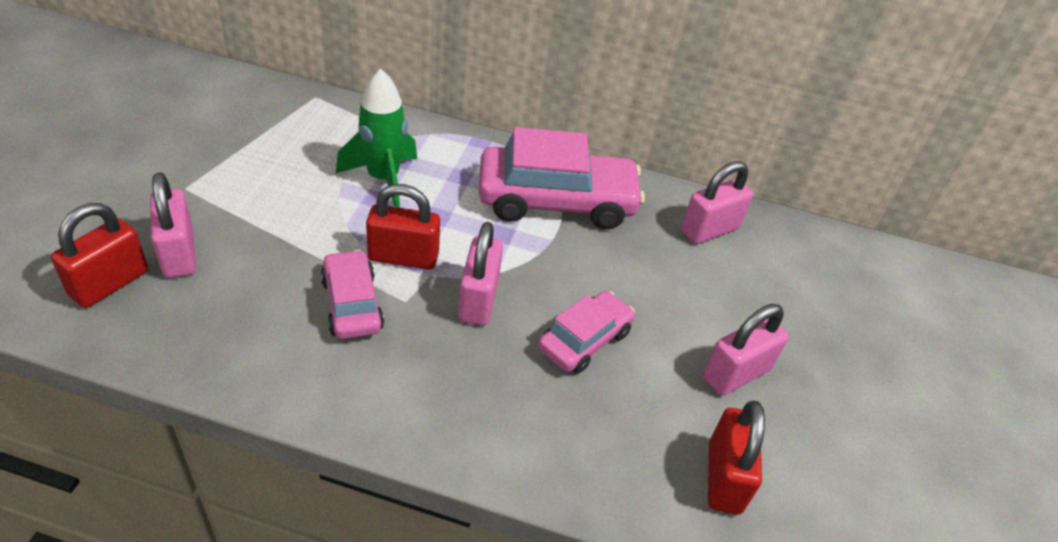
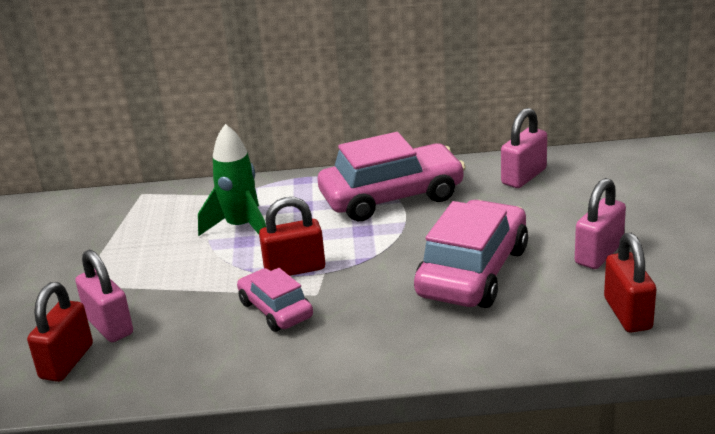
camera: 10 degrees left, 15 degrees down
pink padlock [458,222,503,325] -> none
pink car [538,291,635,374] -> pink car [414,200,528,308], size x1.78

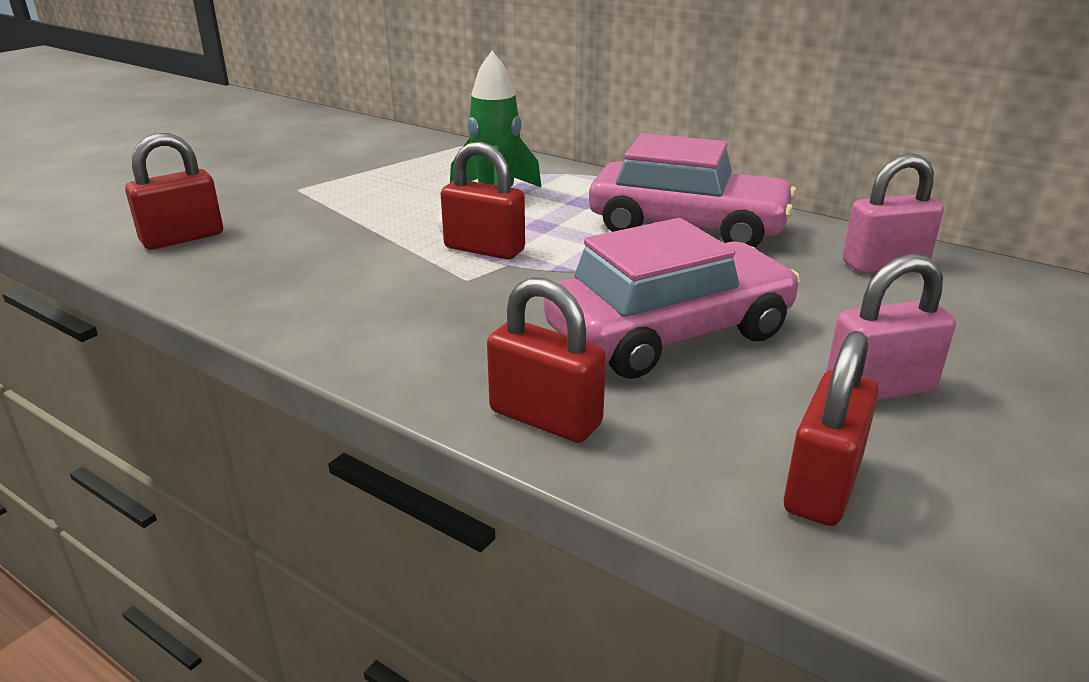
camera: 35 degrees right, 0 degrees up
pink padlock [75,250,133,342] -> none
pink car [237,268,313,332] -> none
none -> red padlock [487,277,606,443]

